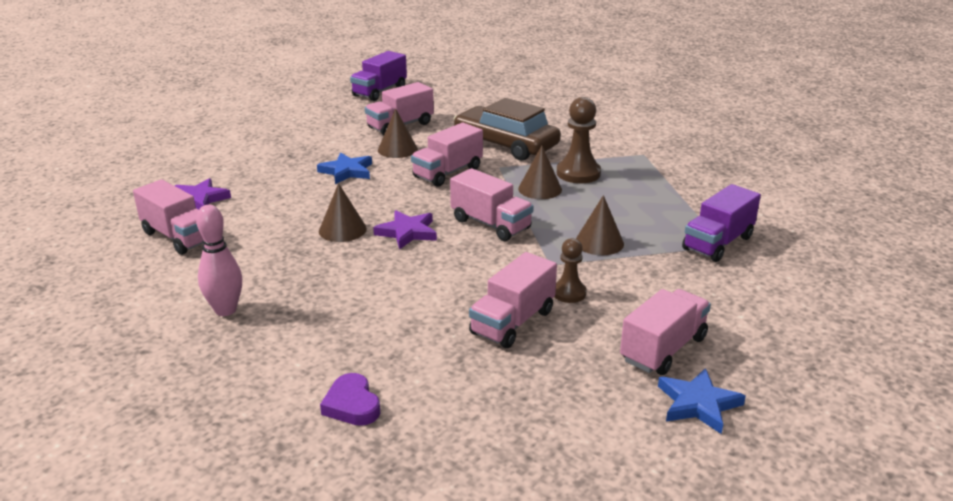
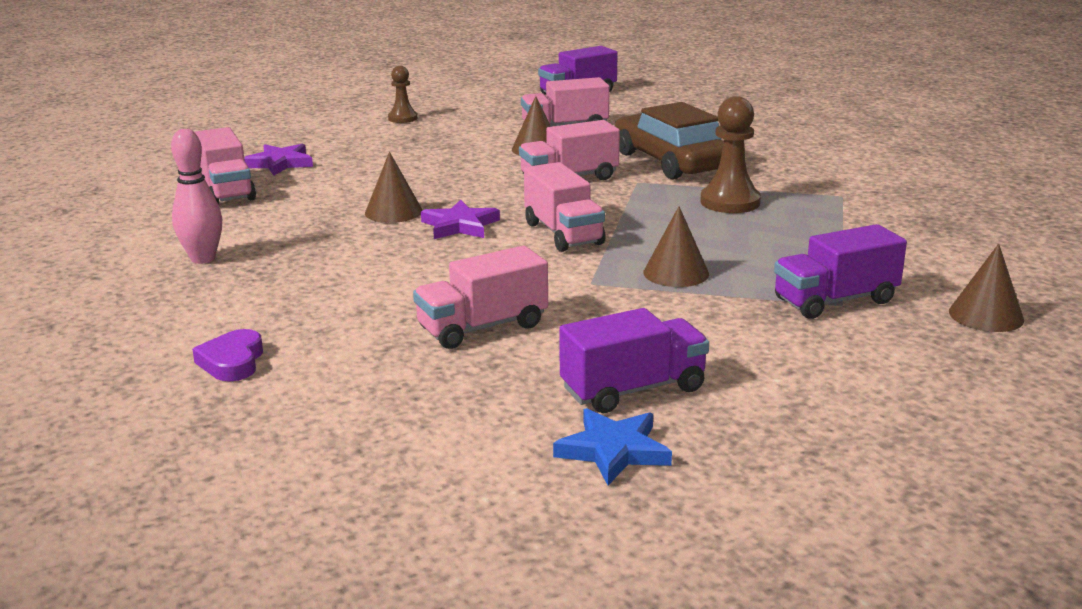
camera: 25 degrees right, 5 degrees down
blue star [317,152,372,184] -> none
brown cone [518,146,562,199] -> brown cone moved to [949,244,1024,332]
brown pawn [555,238,587,303] -> brown pawn moved to [388,66,418,123]
pink truck [620,289,711,375] -> purple truck [559,308,709,413]

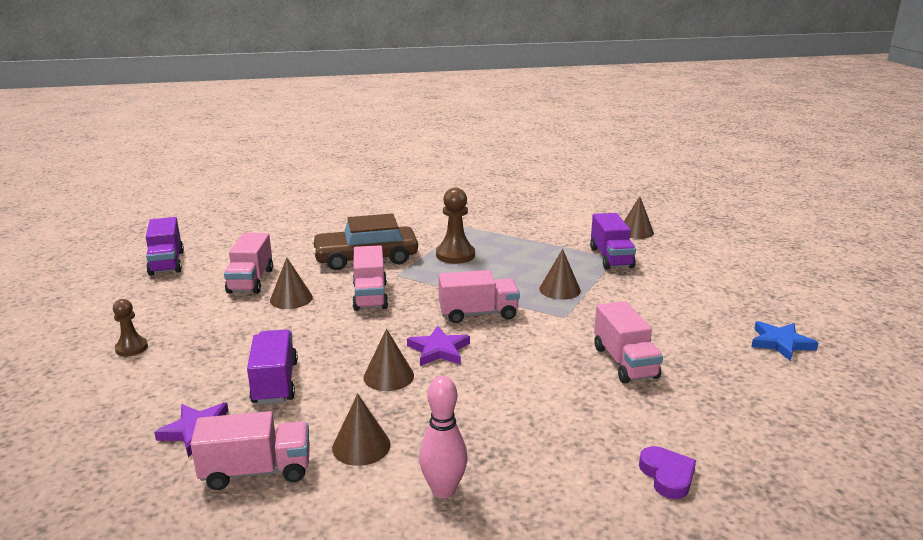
camera: 75 degrees left, 0 degrees up
purple heart [192,329,263,382] -> purple heart turned 120 degrees counterclockwise [639,446,696,499]
purple truck [559,308,709,413] -> purple truck moved to [247,329,298,404]
none -> brown cone [332,394,391,466]

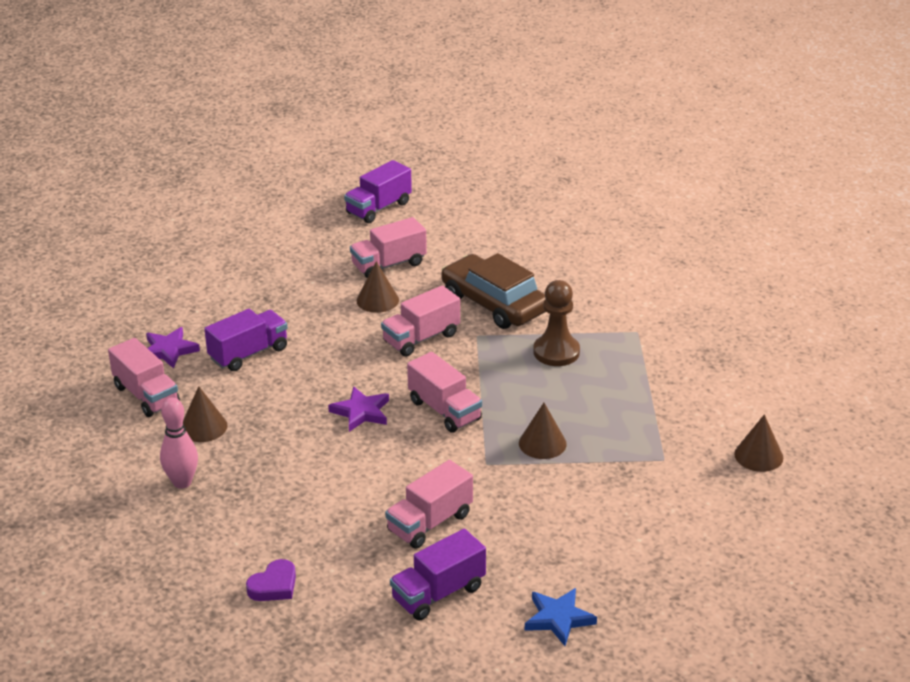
camera: 60 degrees right, 10 degrees up
brown pawn [113,299,148,357] -> none
brown cone [363,329,414,391] -> none
purple truck [590,213,636,270] -> purple truck moved to [390,529,486,620]

